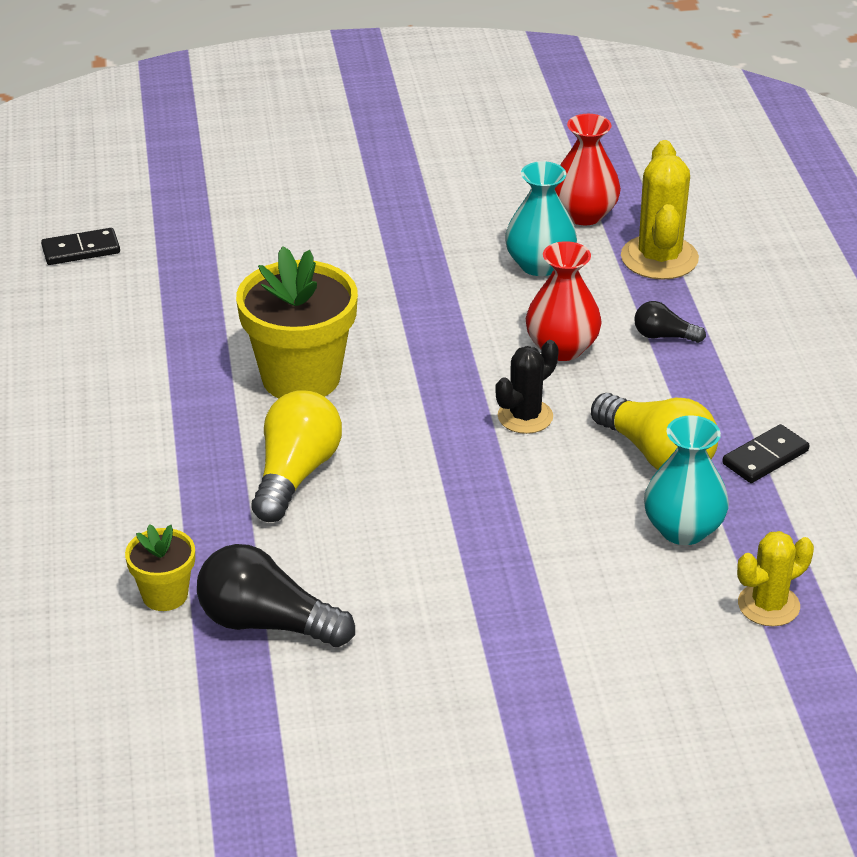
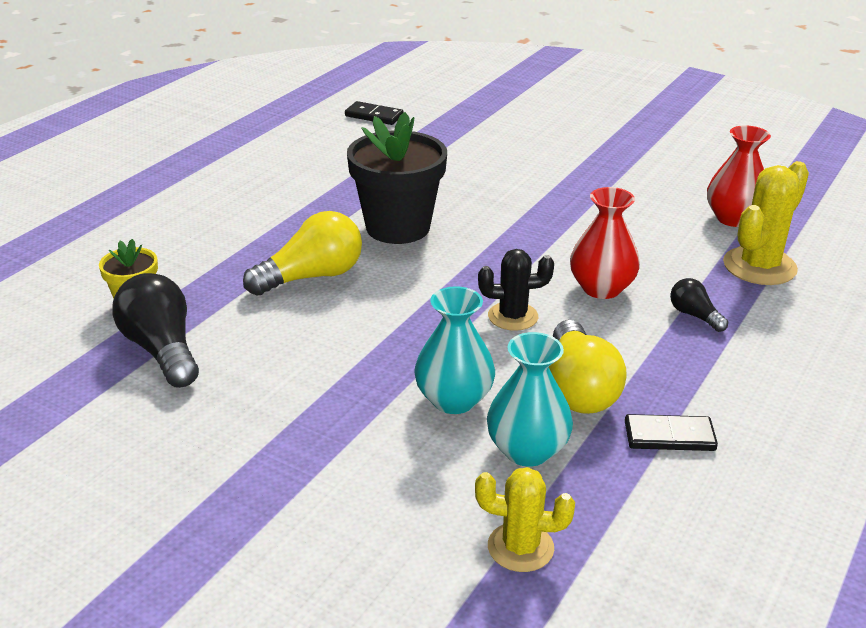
camera: 40 degrees right, 5 degrees down
yellow flower pot [236,246,358,398] -> black flower pot [347,112,447,244]
turquoise vase [505,161,577,276] -> turquoise vase moved to [414,286,495,414]

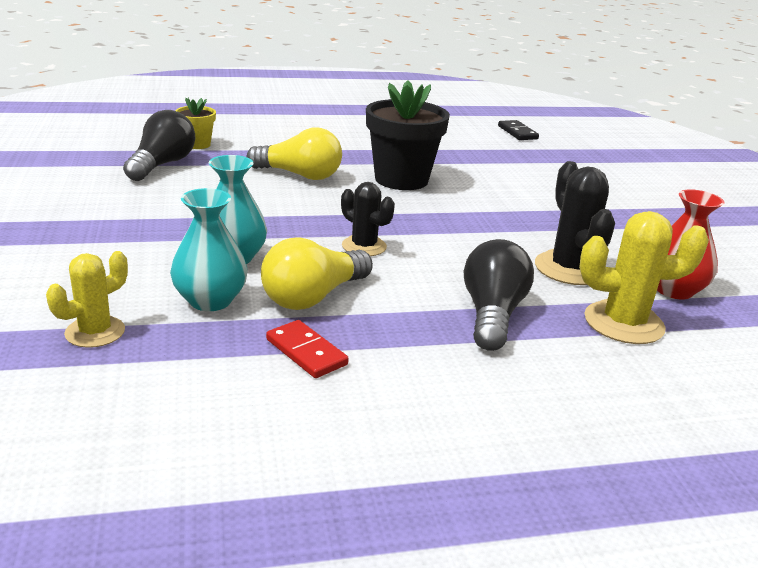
camera: 45 degrees right, 5 degrees down
yellow cactus [475,467,575,572] -> yellow cactus turned 75 degrees clockwise [46,251,128,348]
red vase [570,187,640,299] -> none
black domino [625,414,718,451] -> red domino [266,320,349,378]
black light bulb [670,278,728,332] -> black light bulb [464,239,534,351], size x1.92
none -> black cactus [535,161,615,285]

